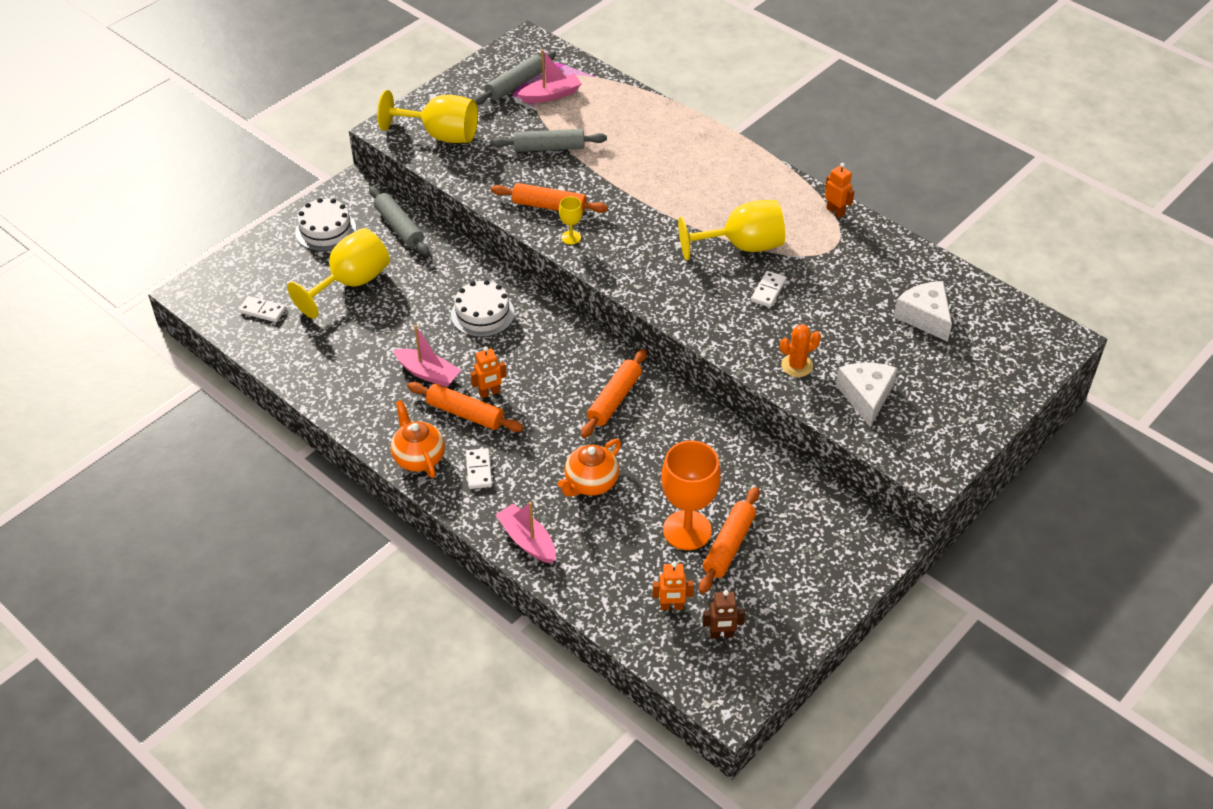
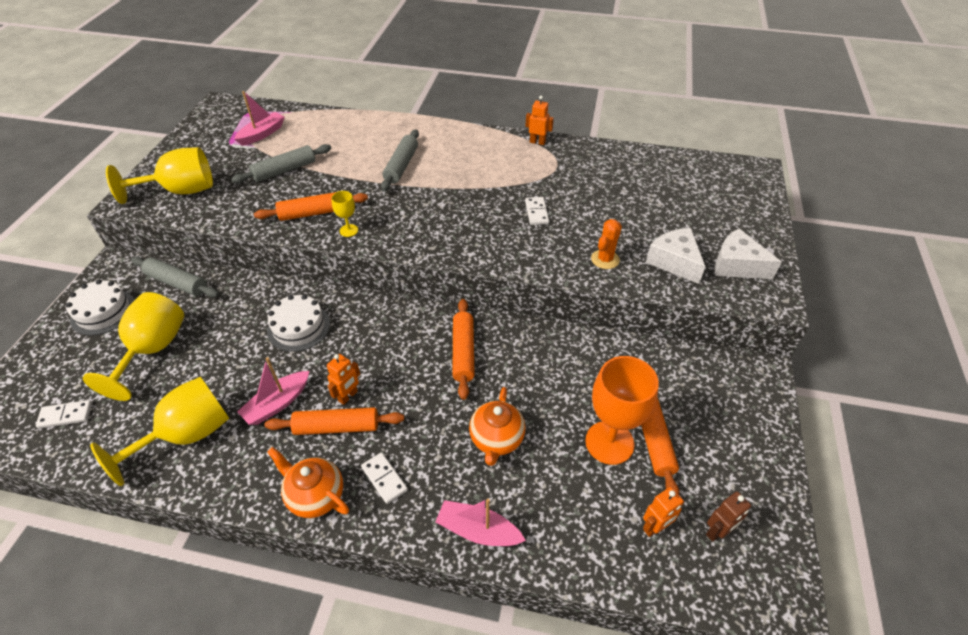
camera: 30 degrees left, 0 degrees up
pink boat [393,325,461,387] -> pink boat turned 135 degrees clockwise [237,357,309,425]
grey rolling pin [474,51,556,105] -> grey rolling pin moved to [381,129,419,191]
yellow goblet [678,200,785,260] -> yellow goblet moved to [90,377,230,486]
white cheese [894,281,952,342] -> white cheese moved to [714,229,781,279]

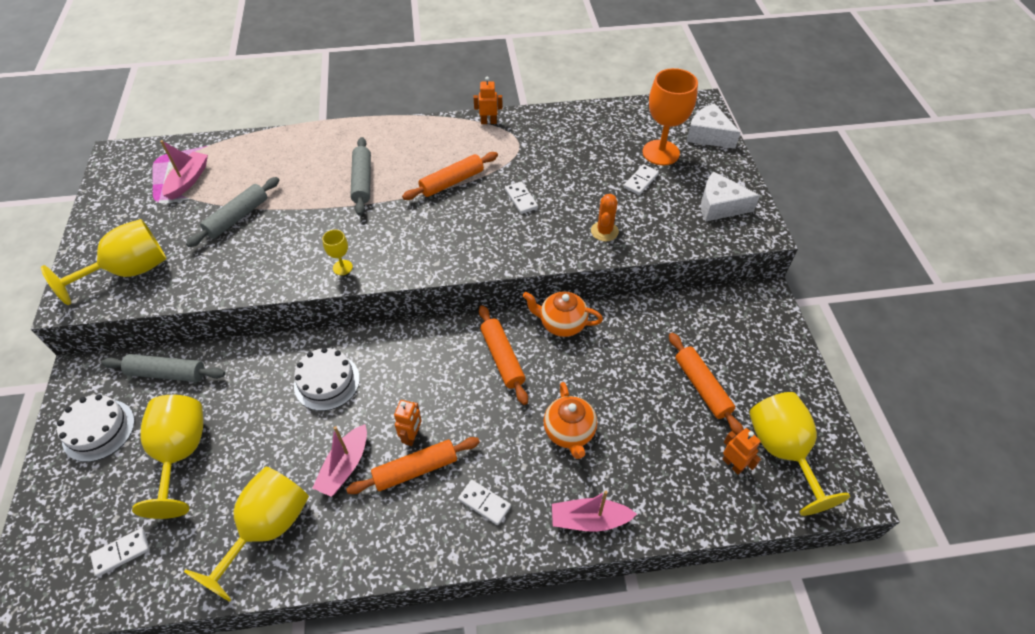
camera: 20 degrees left, 5 degrees up
orange rolling pin [254,192,368,221] -> orange rolling pin moved to [402,152,498,200]
orange teapot [267,447,349,518] -> orange teapot moved to [523,291,603,337]
orange goblet [585,356,659,465] -> orange goblet moved to [643,68,698,166]
orange robot [643,487,684,537] -> orange robot turned 75 degrees counterclockwise [723,428,761,474]
white cheese [646,228,706,284] -> white cheese moved to [686,103,741,149]
brown robot [706,491,751,542] -> yellow goblet [749,392,850,516]
none -> white domino [624,164,659,195]

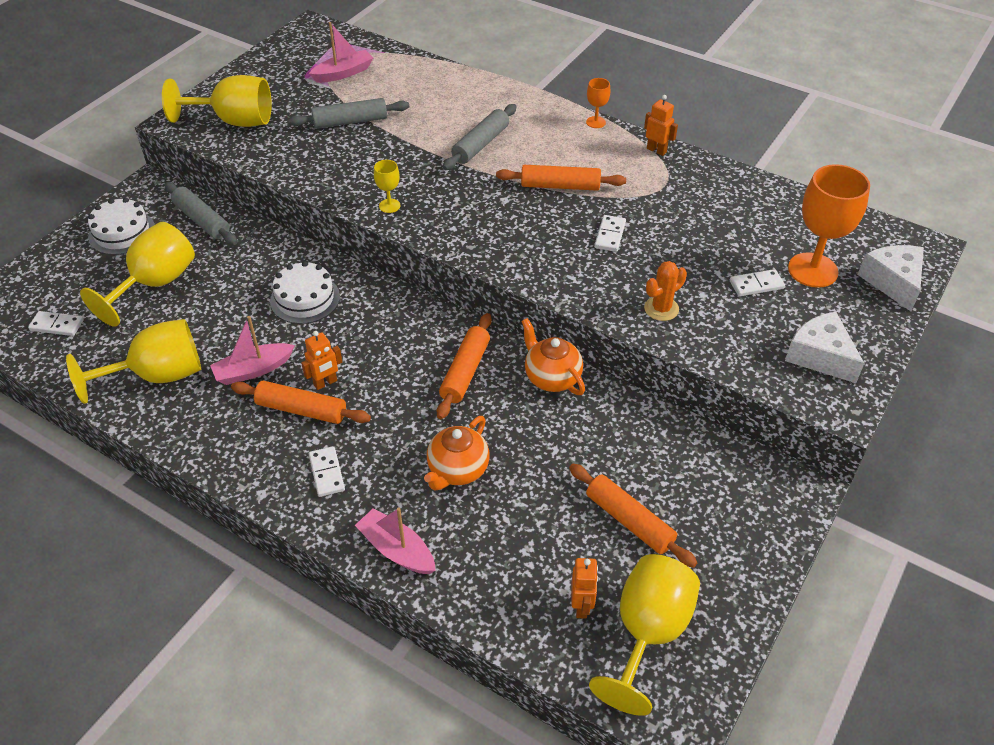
camera: 40 degrees right, 5 degrees down
orange rolling pin [669,333,744,435] -> orange rolling pin turned 60 degrees counterclockwise [569,464,697,568]
none -> orange goblet [586,78,610,128]

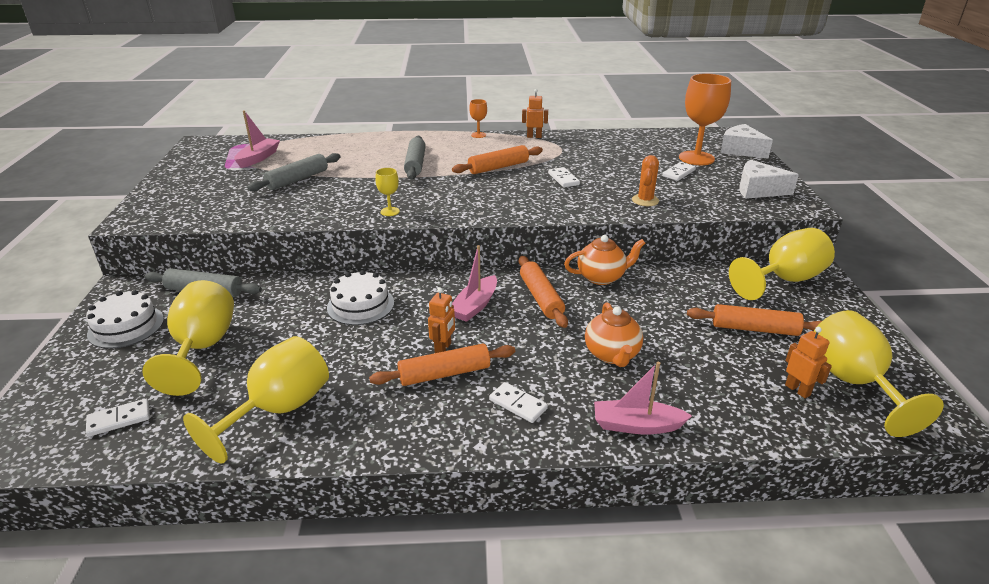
camera: 35 degrees left, 15 degrees down
yellow goblet [162,75,272,127] -> yellow goblet moved to [729,228,835,300]
pink boat [210,316,295,385] -> pink boat moved to [452,245,497,322]
orange teapot [521,318,585,395] -> orange teapot turned 150 degrees clockwise [564,235,645,285]

